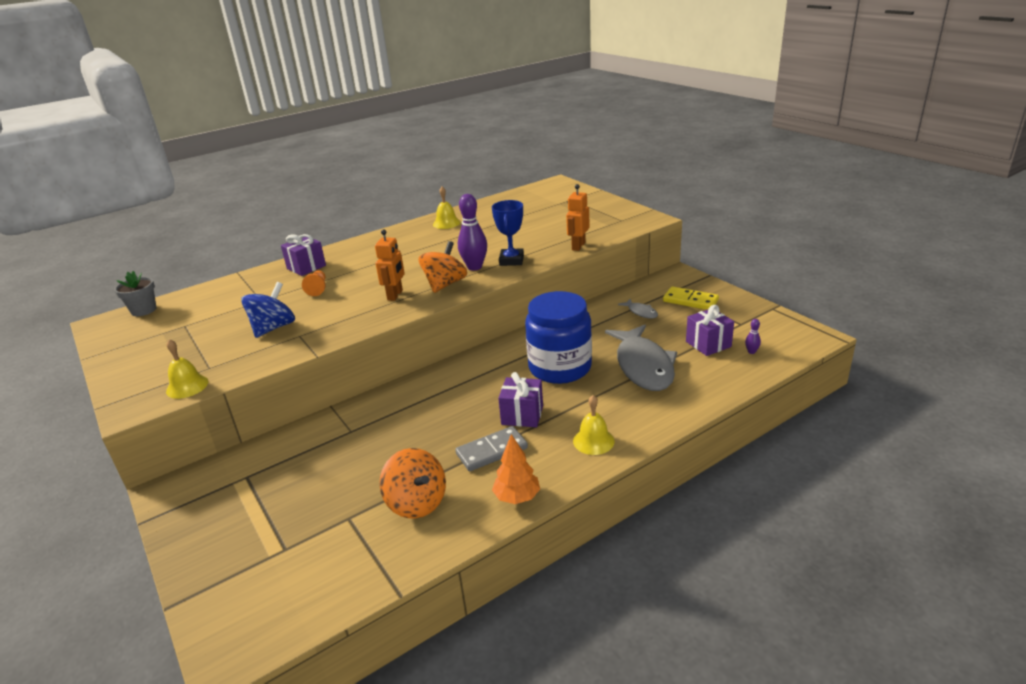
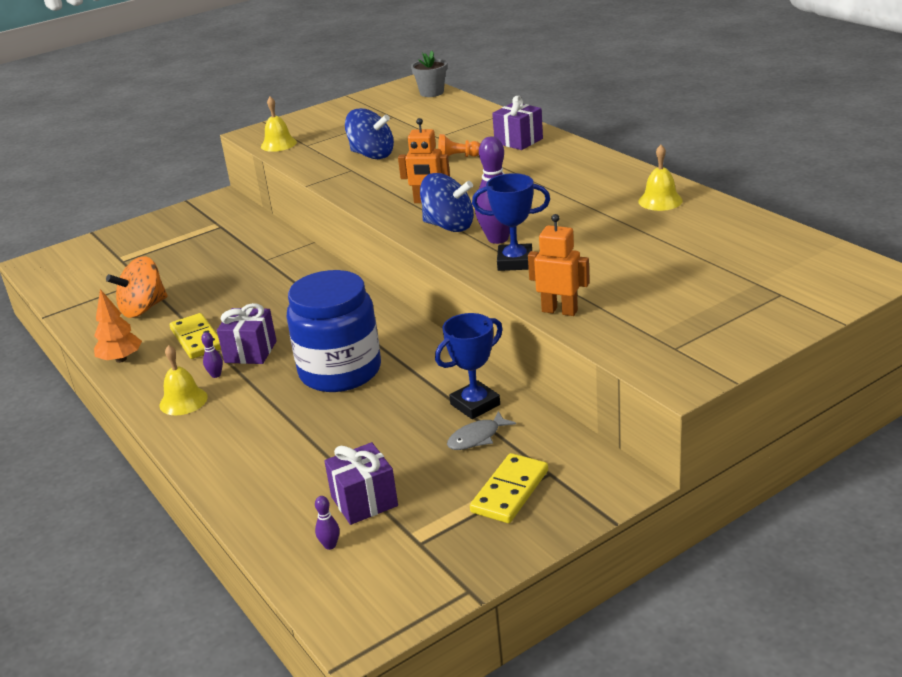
camera: 90 degrees right, 0 degrees up
orange spinning top [419,241,467,293] -> blue spinning top [420,173,474,232]
grey domino [455,426,528,471] -> yellow domino [170,313,221,359]
grey fish [605,325,677,391] -> none
none -> purple bowling pin [201,332,223,378]
none -> blue trophy [435,313,503,419]

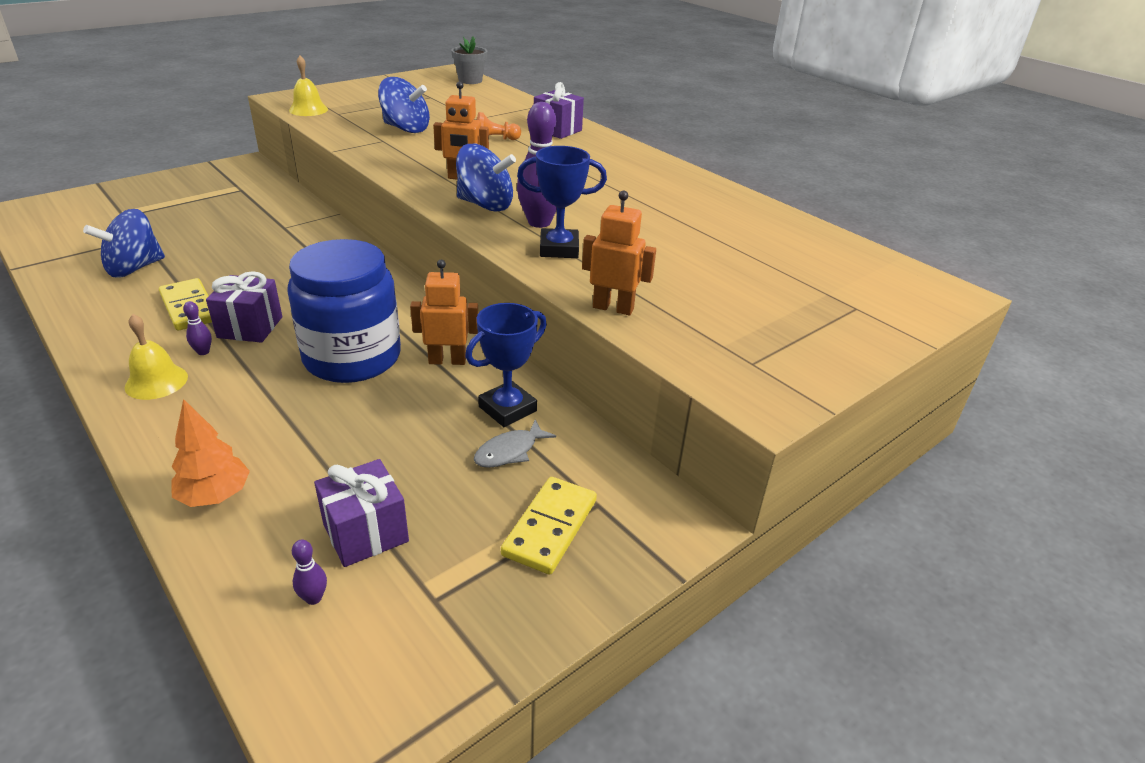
camera: 10 degrees left, 5 degrees up
orange tree [94,289,142,363] -> orange tree moved to [171,399,250,507]
orange spinning top [106,256,167,318] -> blue spinning top [83,209,165,278]
yellow bell [638,145,683,211] -> none
none -> orange robot [410,260,478,365]

